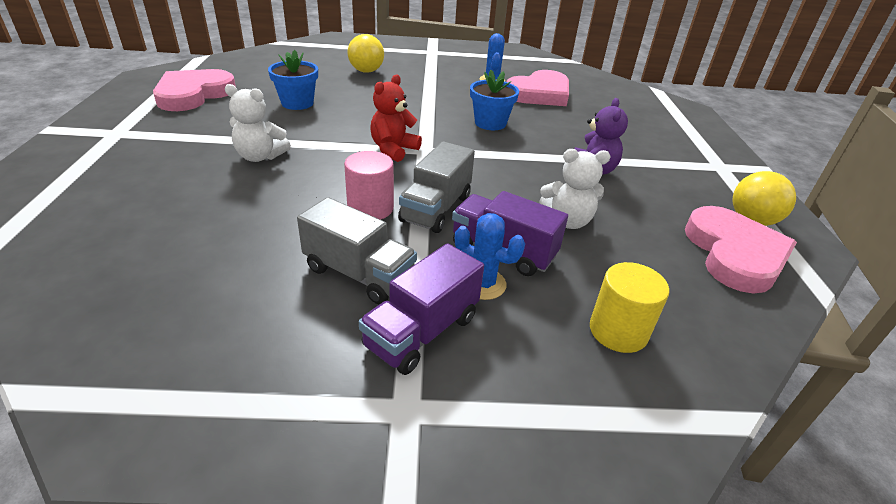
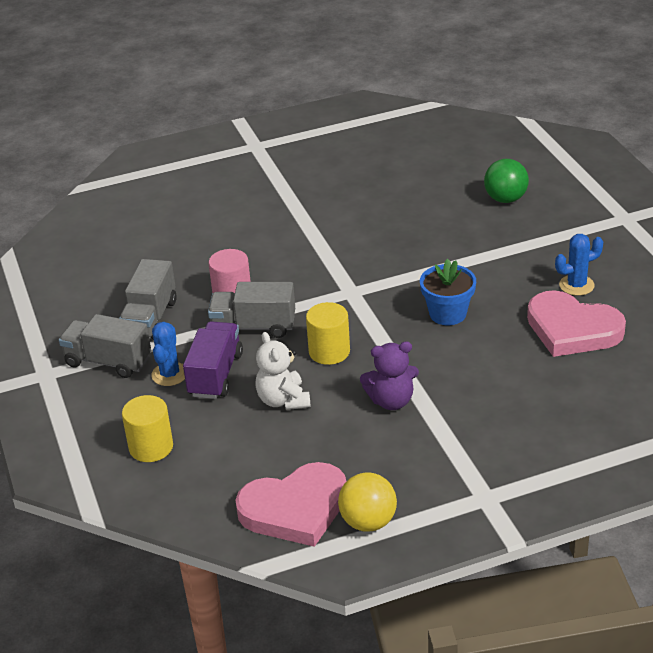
camera: 75 degrees right, 0 degrees up
pink heart [153,69,236,111] -> none
white teddy bear [225,84,291,162] -> none
blue flower pot [268,50,318,110] -> none
yellow ball [348,34,384,73] -> green ball [484,159,529,203]
purple truck [359,243,484,375] -> grey truck [59,314,151,378]
red teddy bear [370,75,422,162] -> none
none -> yellow cylinder [306,302,350,365]

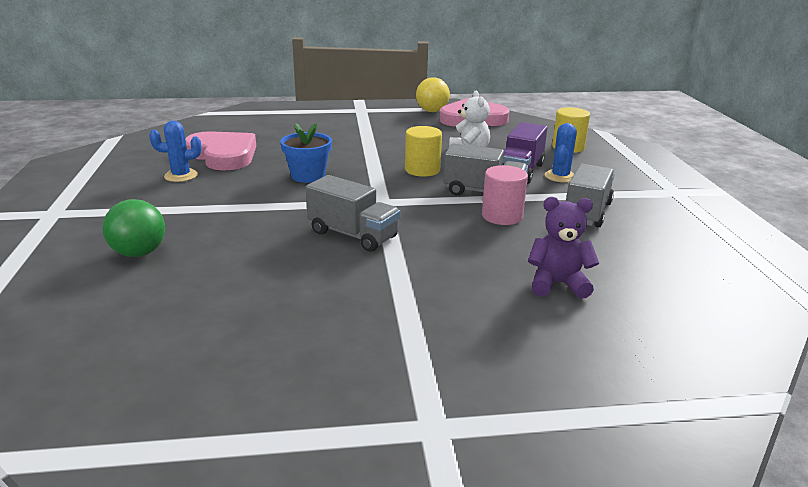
camera: 170 degrees left, 10 degrees down
grey truck [59,314,151,378] -> grey truck moved to [306,175,400,252]
purple teddy bear [360,341,419,410] -> purple teddy bear moved to [528,197,599,299]

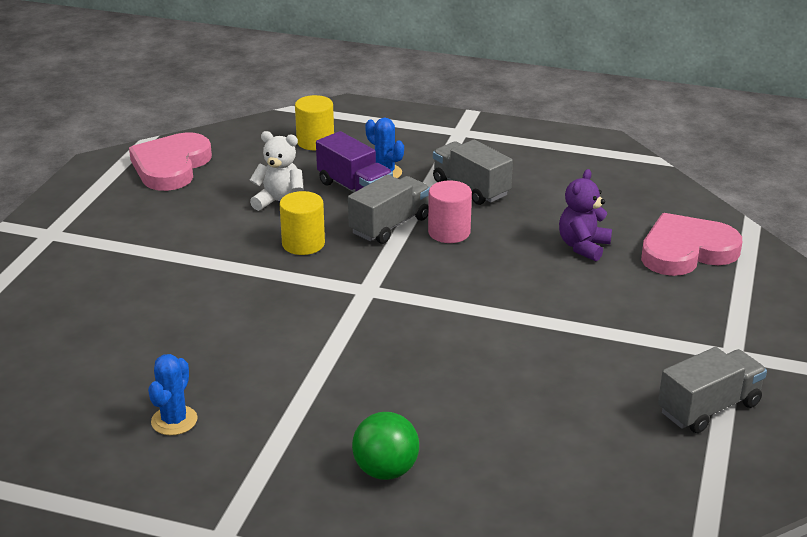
camera: 65 degrees left, 5 degrees up
pink heart [185,131,256,171] -> pink heart moved to [641,213,742,276]
blue flower pot [280,123,332,183] -> none
grey truck [306,175,400,252] -> grey truck moved to [658,347,767,433]
yellow ball [416,77,450,112] -> none

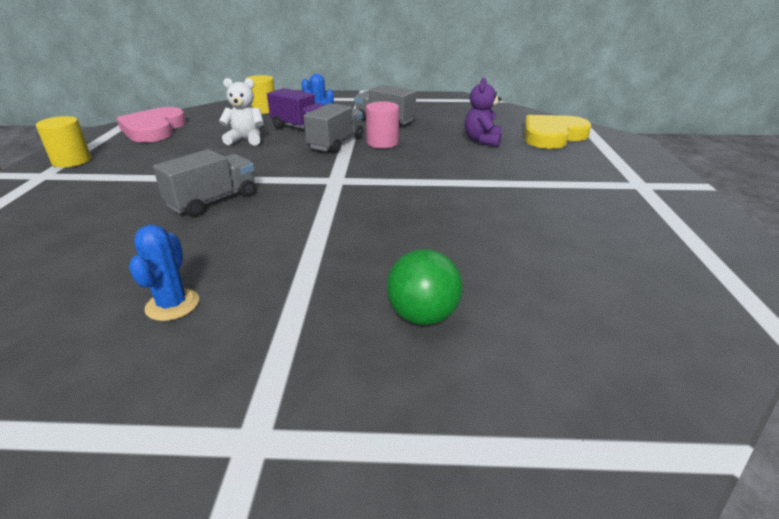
camera: 15 degrees left, 0 degrees up
yellow cylinder [279,191,325,255] -> yellow cylinder moved to [36,116,91,168]
pink heart [641,213,742,276] -> yellow heart [524,115,591,149]
grey truck [658,347,767,433] -> grey truck moved to [153,149,255,217]

